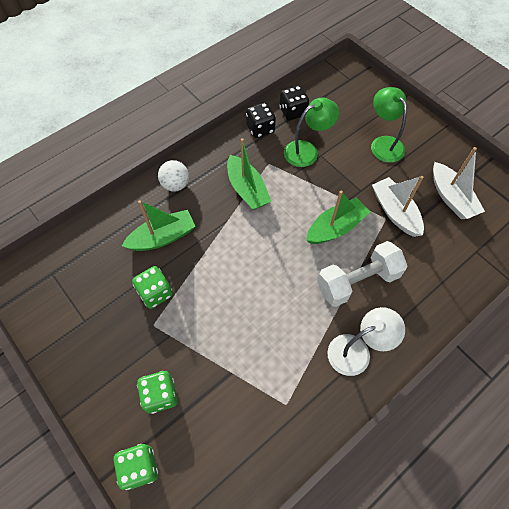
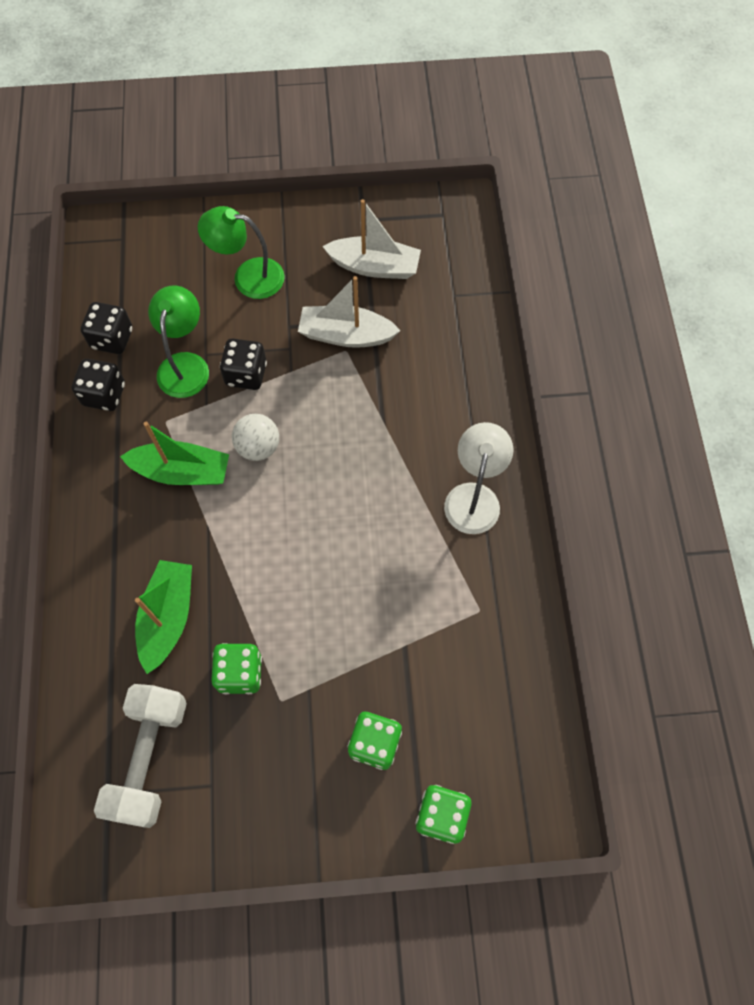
camera: 55 degrees left, 5 degrees up
white ball [158,160,189,192] -> white ball moved to [232,414,279,461]
green boat [306,191,370,244] -> none
white dumbbell [317,241,408,307] -> white dumbbell moved to [94,684,187,828]
none -> black dice [220,338,267,390]

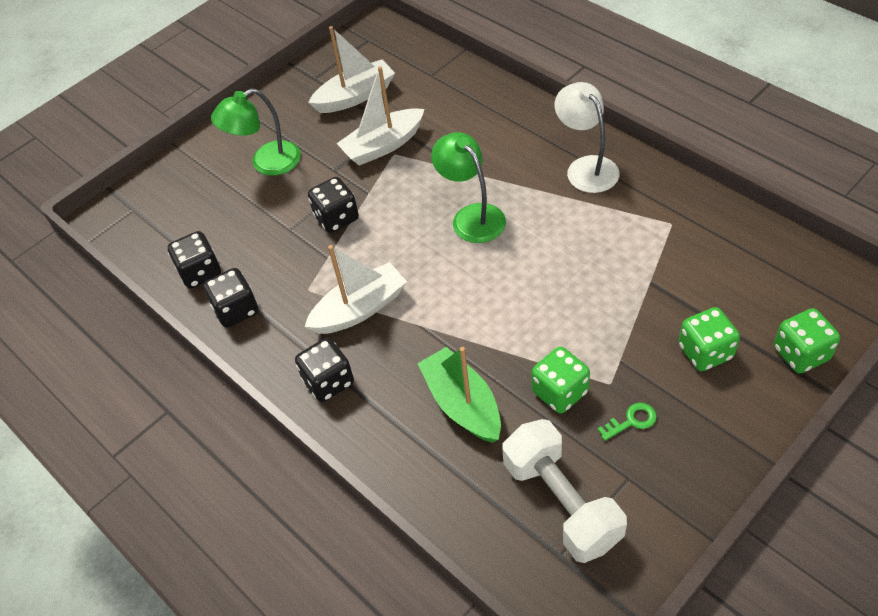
camera: 35 degrees left, 15 degrees down
green boat [120,422,229,485] -> white boat [304,245,407,334]
green lamp [148,285,209,398] -> green lamp moved to [431,132,506,243]
white ball [232,414,279,461] -> none
none -> black dice [295,338,354,402]
none -> green key [597,403,657,441]

